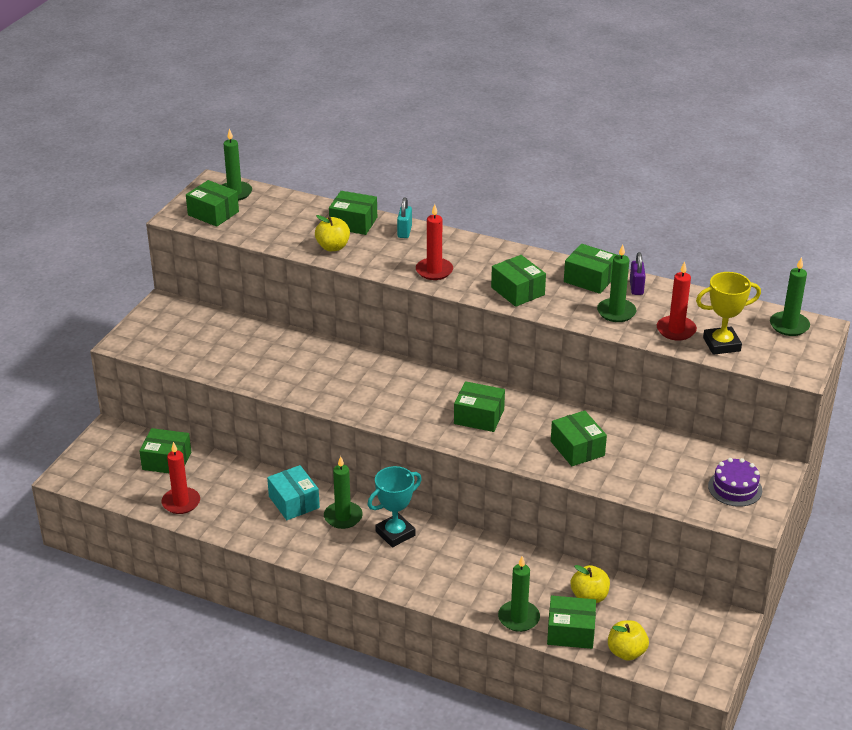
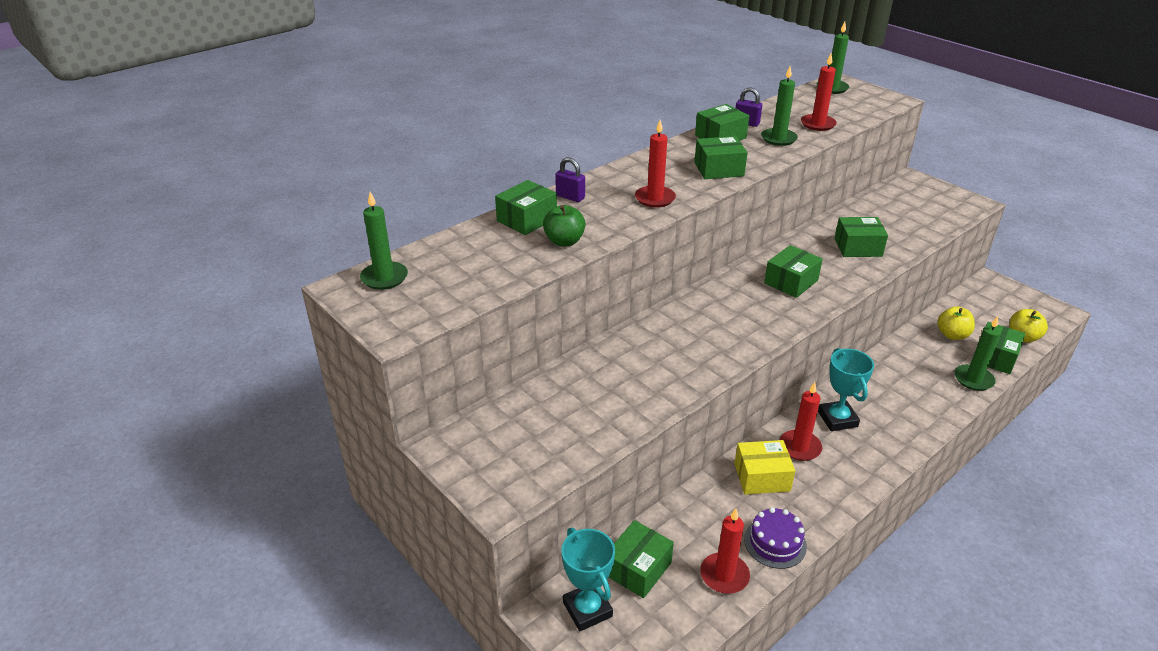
camera: 65 degrees left, 0 degrees up
green box [186,180,239,227] -> none
turquoise box [267,465,320,520] -> yellow box [734,440,795,494]
yellow apple [315,215,350,251] -> green apple [543,205,586,246]
green candle [324,456,363,529] -> red candle [780,382,822,461]
turquoise padlock [397,197,412,238] -> purple padlock [555,157,585,202]
yellow trophy [696,272,761,355] -> none
purple cake [708,458,762,507] -> purple cake moved to [744,507,807,569]
none -> turquoise trophy [561,528,615,631]

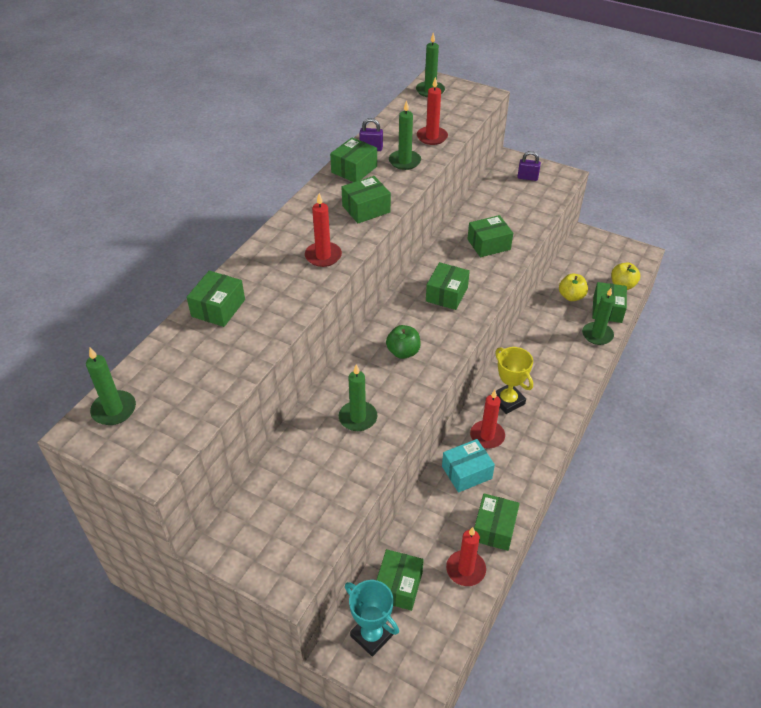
camera: 20 degrees left, 10 degrees up
green apple [543,205,586,246] -> green apple moved to [386,325,421,359]
purple padlock [555,157,585,202] -> purple padlock moved to [517,151,541,181]
yellow box [734,440,795,494] -> turquoise box [442,439,495,493]
purple cake [744,507,807,569] -> green box [474,493,520,551]
turquoise trophy [818,348,874,431] -> yellow trophy [495,347,533,414]
none -> green candle [339,364,377,431]

